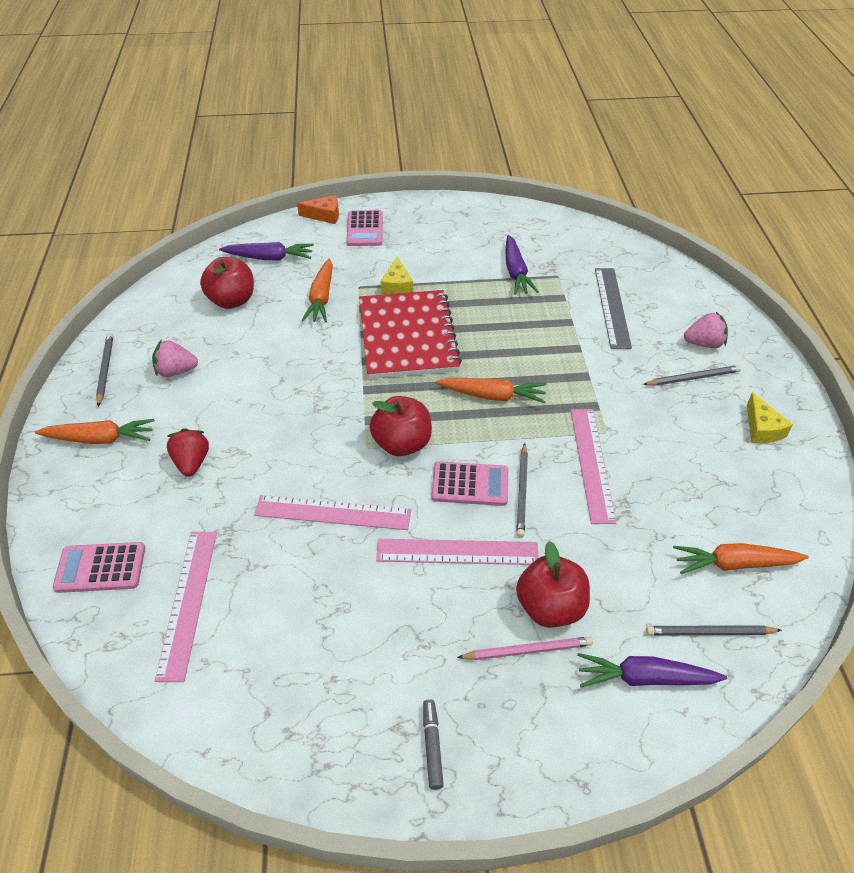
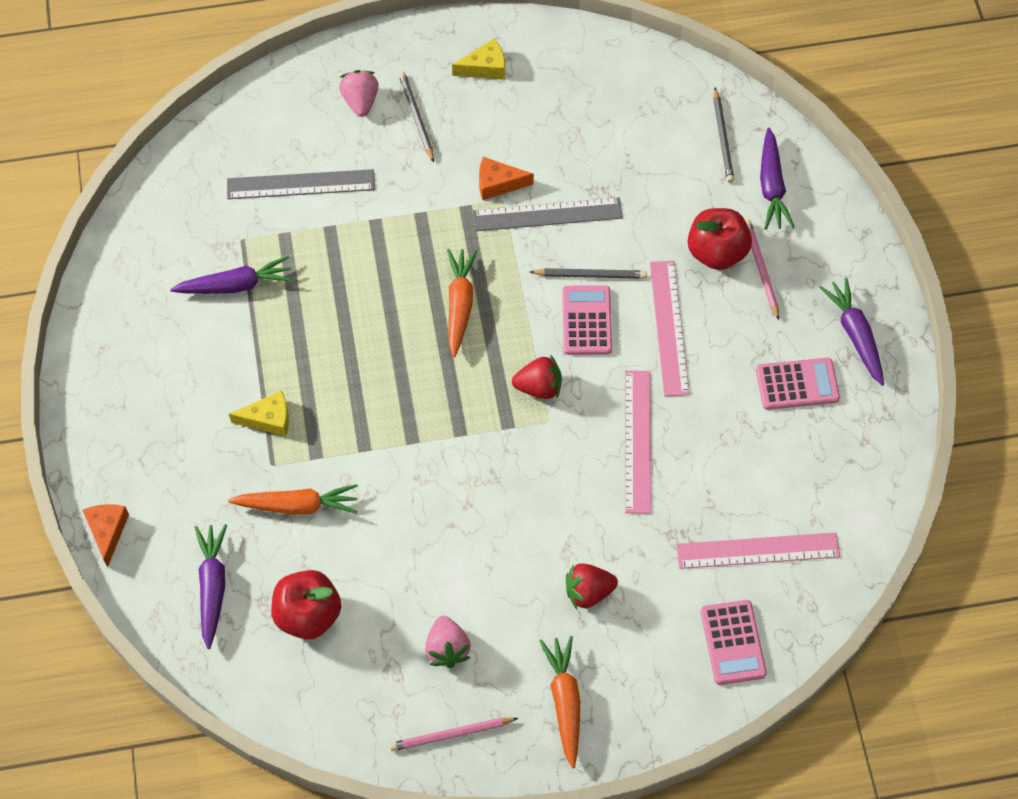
camera: 95 degrees left, 15 degrees up
grey pencil [96,333,113,406] -> pink pencil [389,718,518,751]
pink calculator [346,210,383,246] -> pink calculator moved to [756,358,840,410]
red notebook [359,290,462,379] -> none
red apple [370,396,432,456] -> red strawberry [512,355,562,399]
grey marker [423,699,444,790] -> purple carrot [819,278,884,386]
pink ruler [571,409,617,524] -> grey ruler [473,197,623,231]
orange carrot [673,543,809,574] -> none
none -> orange cheese [479,157,534,200]

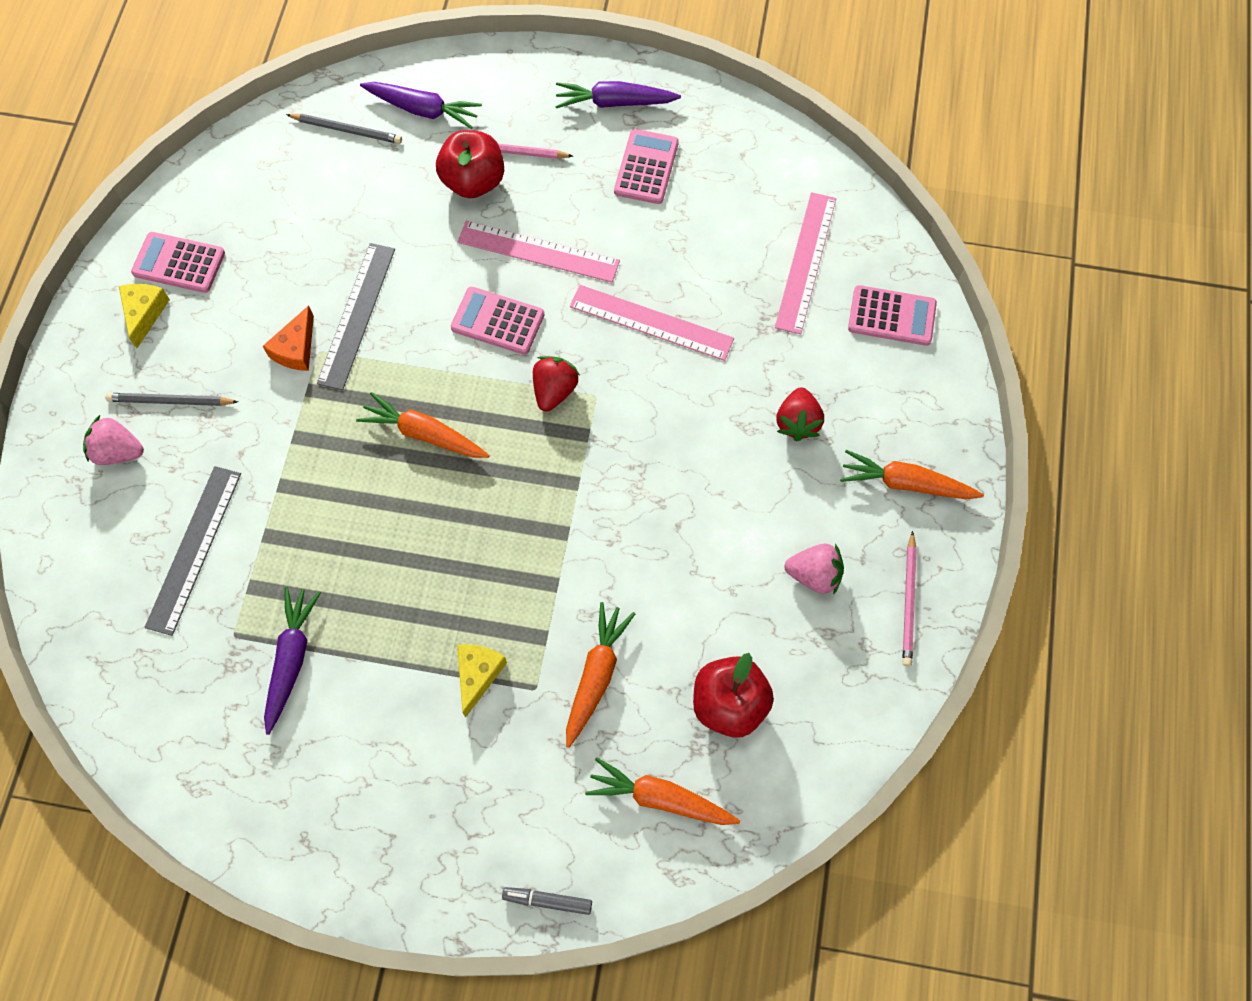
camera: 70 degrees left, 5 degrees up
orange cheese [82,504,129,568] -> grey marker [502,887,592,915]
purple carrot [195,524,227,649] -> orange carrot [585,758,740,825]
grey pencil [530,268,647,279] -> none
none -> pink calculator [131,232,225,293]

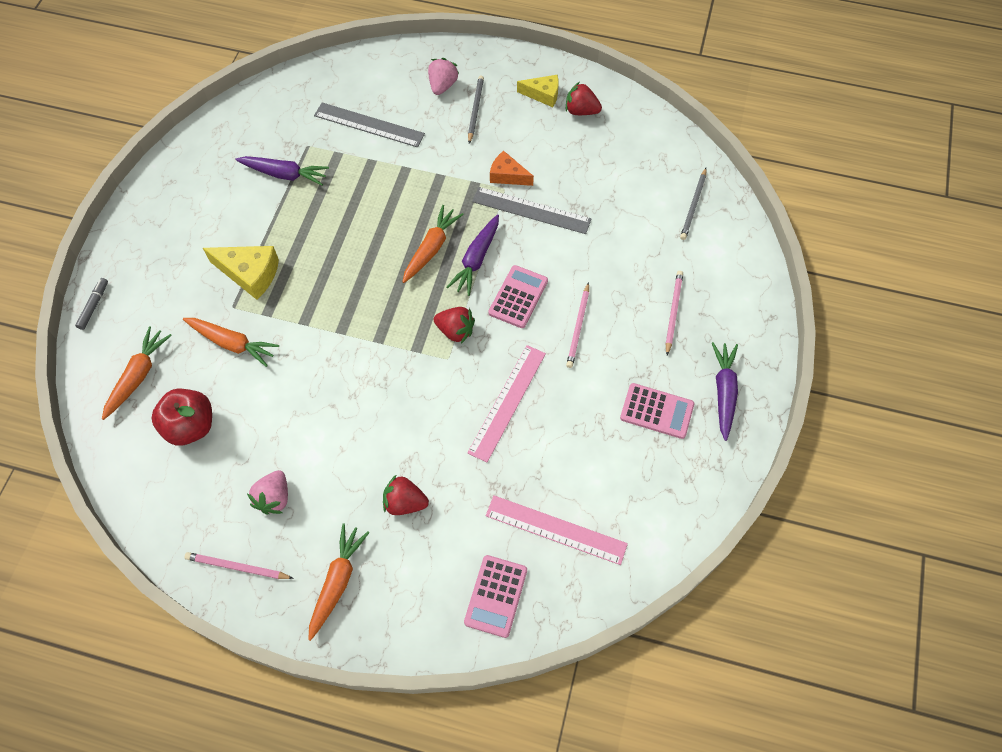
camera: 95 degrees right, 5 degrees down
pink calculator [131,232,225,293] -> red strawberry [566,82,602,115]
purple carrot [360,82,482,129] -> purple carrot moved to [447,214,499,296]
red apple [436,130,504,198] -> none
yellow cheese [457,644,507,718] -> yellow cheese [203,246,279,300], size x1.51
pink ruler [458,221,620,282] -> pink pencil [566,282,589,368]

